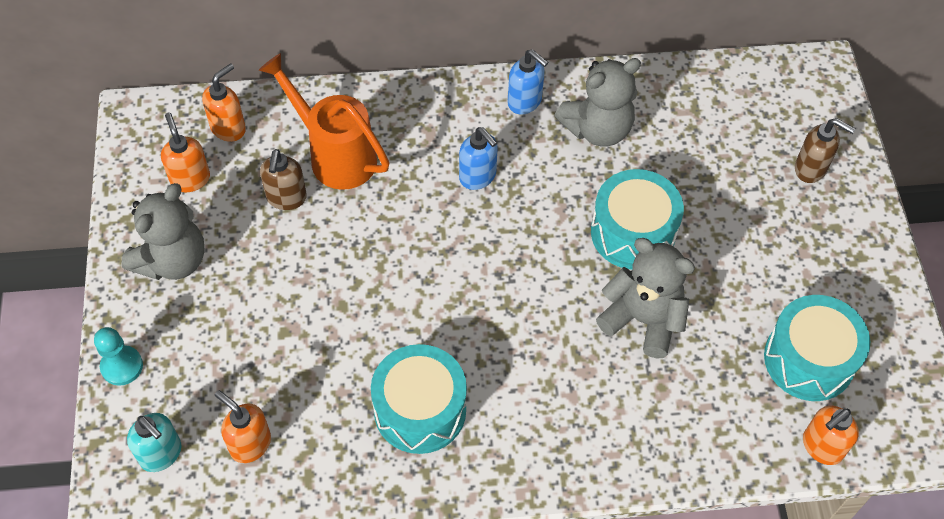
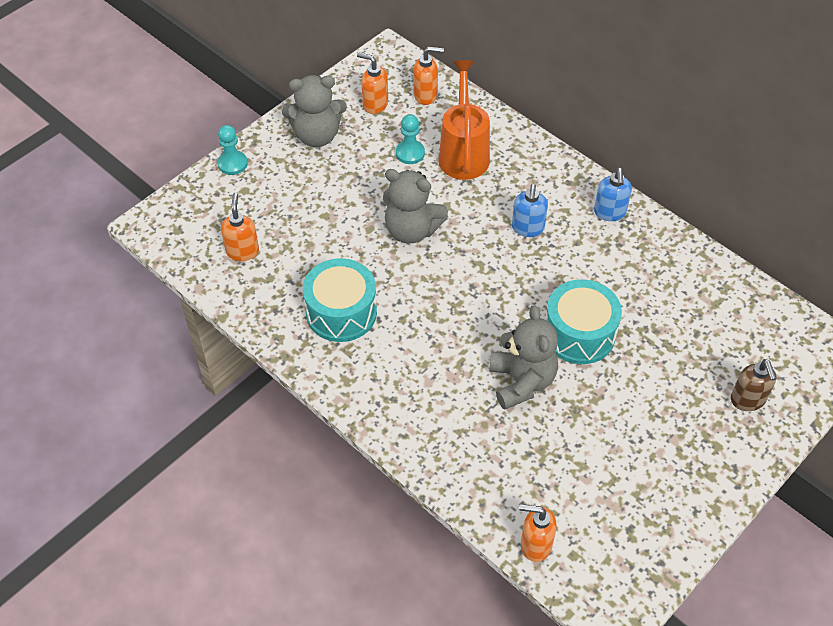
camera: 50 degrees right, 5 degrees down
turquoise soap dispenser [127,413,181,472] -> none
orange soap dispenser [161,112,210,192] -> orange soap dispenser turned 90 degrees counterclockwise [357,52,388,114]
brown soap dispenser [260,149,307,210] -> turquoise pawn [396,114,425,164]
grey teddy bear [555,58,641,146] -> grey teddy bear moved to [383,169,448,243]
turquoise drum [764,295,870,401] -> none

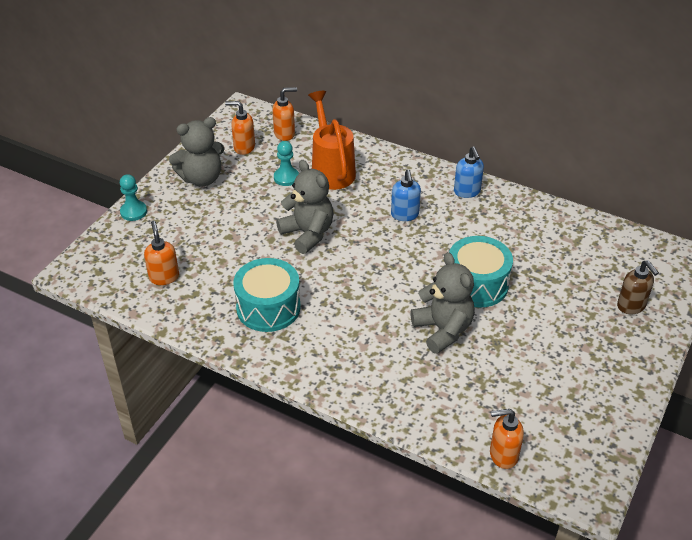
camera: 15 degrees left, 10 degrees down
grey teddy bear [383,169,448,243] -> grey teddy bear turned 135 degrees counterclockwise [276,160,334,254]

